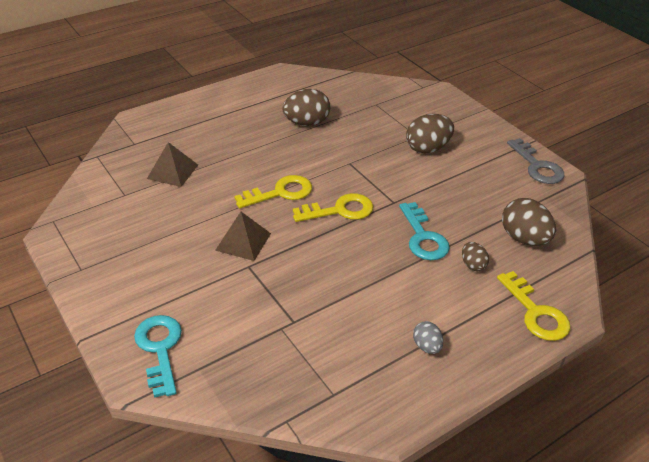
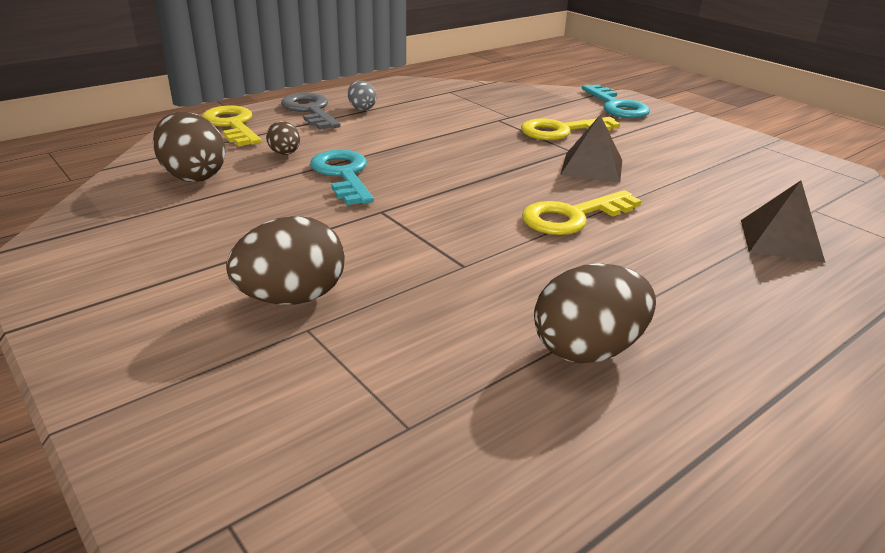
camera: 175 degrees right, 10 degrees down
yellow key [293,193,373,222] -> yellow key moved to [521,117,620,140]
grey key [507,138,564,184] -> grey key moved to [281,93,341,130]

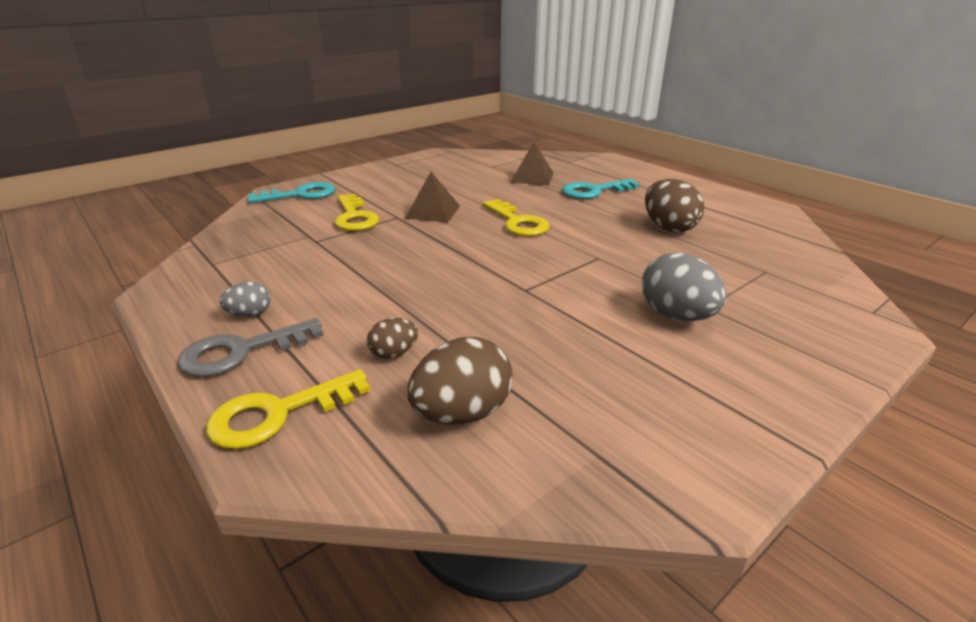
camera: 90 degrees left, 0 degrees up
brown egg [226,216,345,305] -> grey egg [642,253,726,321]
turquoise key [310,149,374,205] -> turquoise key moved to [562,179,640,199]

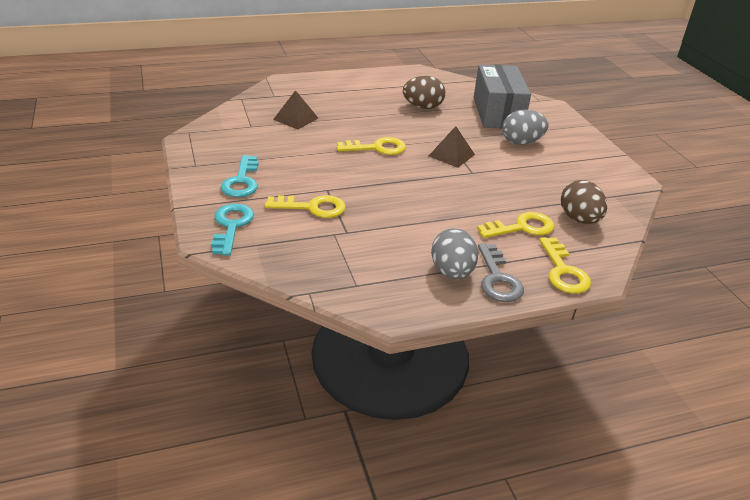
camera: 70 degrees left, 5 degrees up
grey egg [220,281,271,317] -> grey egg [431,228,478,279], size x1.84
brown egg [367,318,418,359] -> yellow key [477,212,555,238]
brown pyramid [405,172,460,223] -> brown pyramid moved to [429,126,475,168]
turquoise key [562,179,640,199] -> turquoise key moved to [221,155,259,197]
none -> grey box [473,64,531,129]

